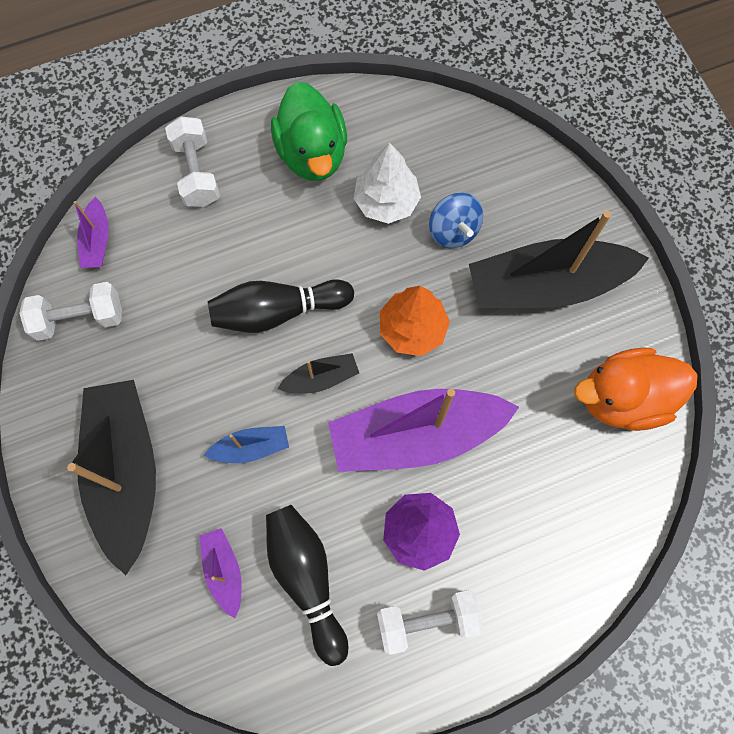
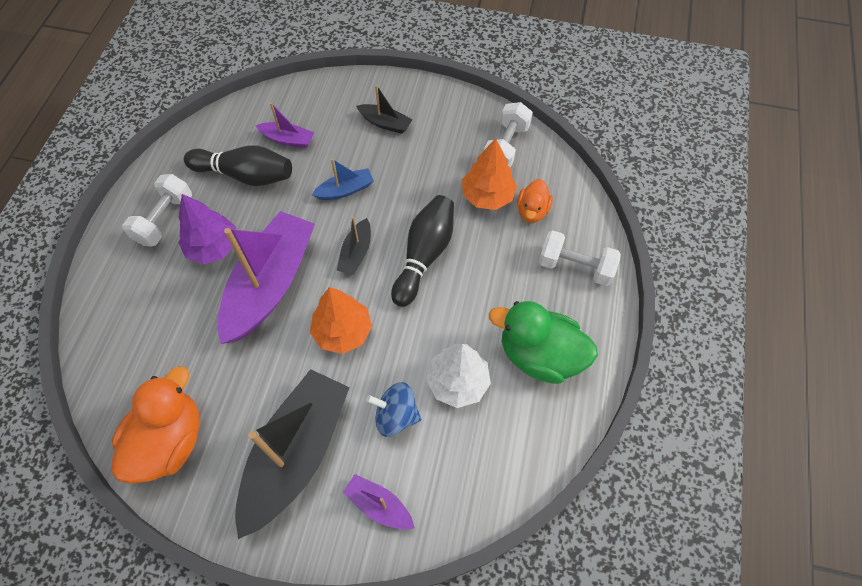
camera: 125 degrees right, 10 degrees down
black boat [67,380,156,575] -> black boat [356,85,413,134], size x0.45
purple boat [74,197,109,268] -> purple boat moved to [343,474,415,530]
blue boat [204,426,289,463] -> blue boat turned 135 degrees counterclockwise [312,159,374,200]
none -> orange tree [462,138,517,210]
none -> orange duck [517,179,553,223]

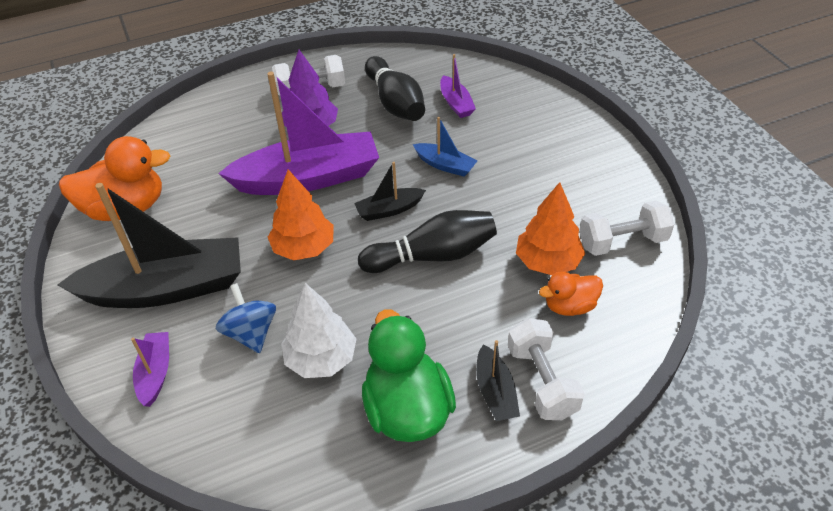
camera: 55 degrees right, 15 degrees down
black boat [356,85,413,134] -> black boat moved to [476,340,520,421]

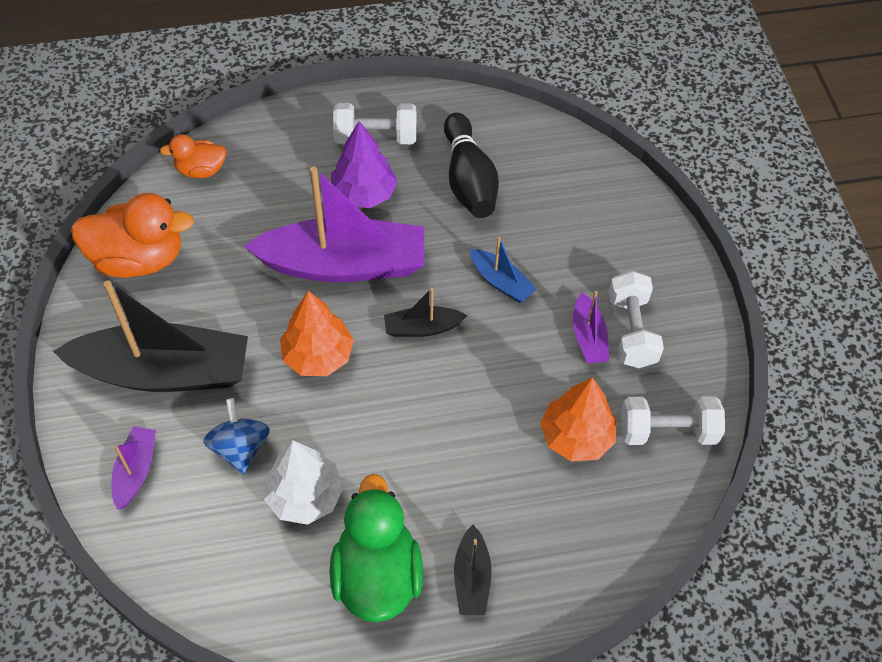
camera: 10 degrees right, 10 degrees up
black bowling pin [358,210,497,273] -> none
purple boat [440,54,476,118] -> purple boat moved to [573,291,609,364]
white dumbbell [508,318,585,420] -> white dumbbell moved to [609,271,664,368]
orange duck [539,271,603,316] -> orange duck moved to [160,134,227,178]

